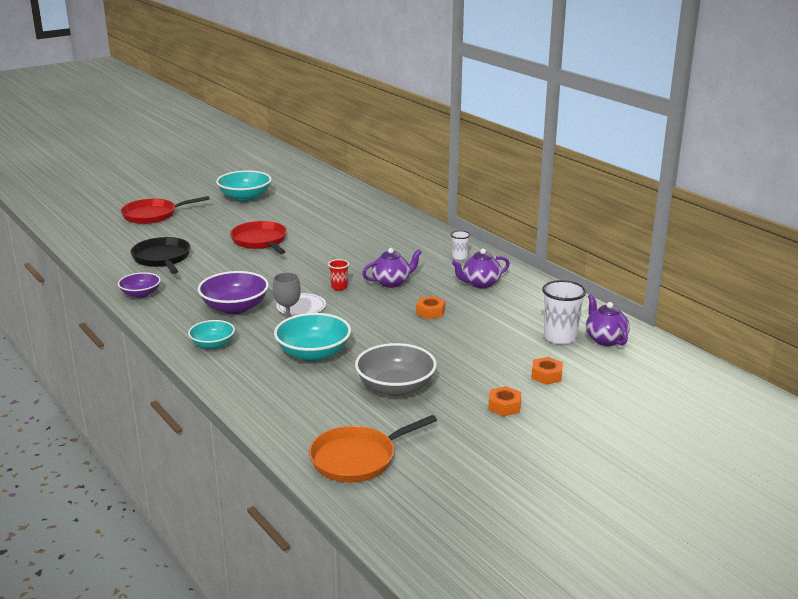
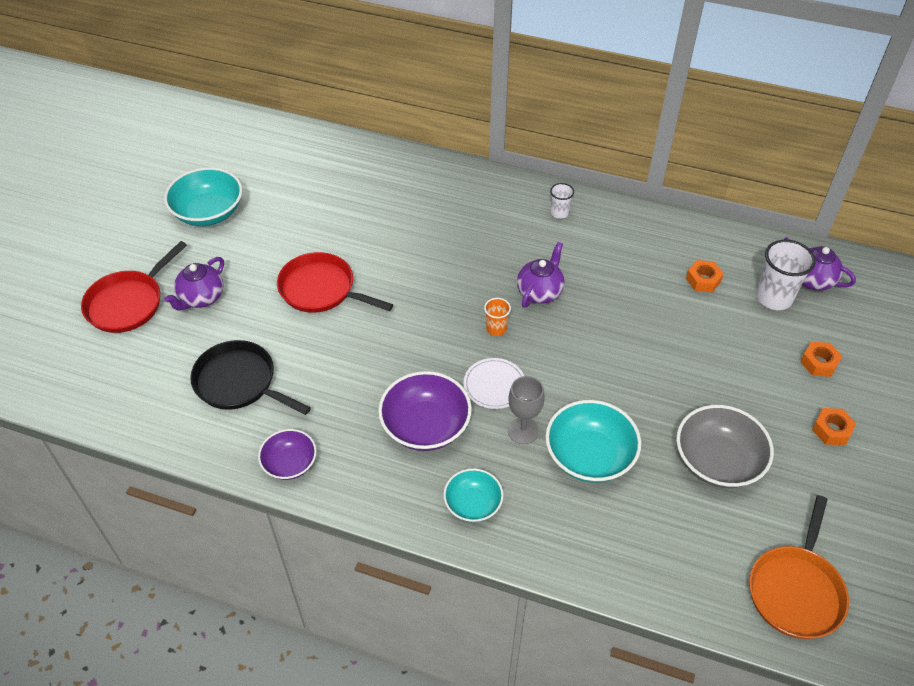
camera: 35 degrees left, 25 degrees up
red cup [328,259,349,290] -> orange cup [484,298,511,336]
orange nut [416,296,445,319] -> orange nut moved to [686,260,724,292]
purple teapot [452,249,510,288] -> purple teapot moved to [164,257,224,311]

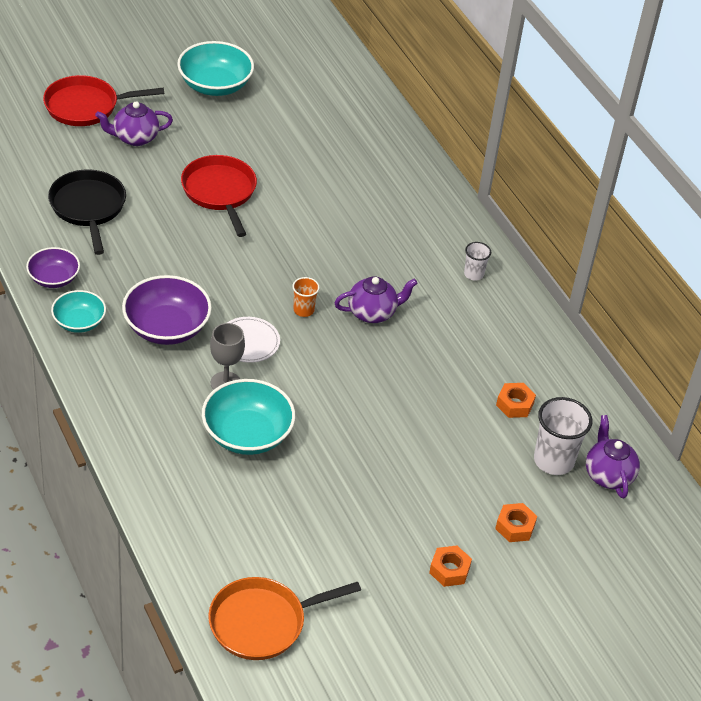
camera: 40 degrees right, 5 degrees down
turquoise bowl [443,468,503,522] -> turquoise bowl moved to [51,290,106,333]
grey bowl [676,405,774,488] -> none

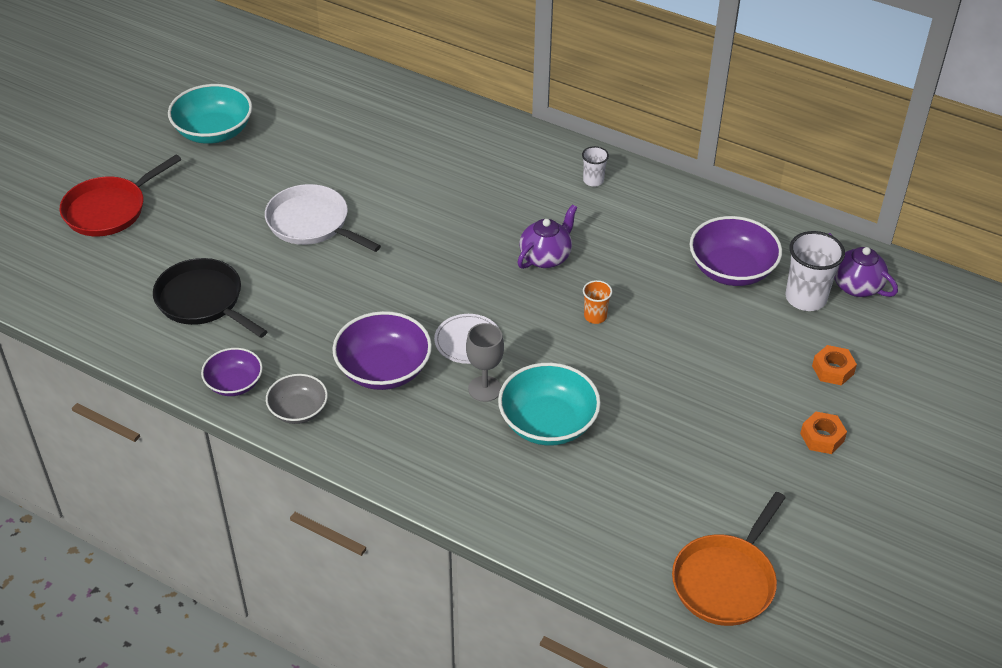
camera: 30 degrees left, 0 degrees up
turquoise bowl [51,290,106,333] -> grey bowl [266,374,328,424]
purple teapot [95,101,173,146] -> none
red pan [181,155,257,237] -> white pan [265,184,381,252]
orange cup [292,277,320,317] -> orange cup moved to [583,280,612,324]
orange nut [496,383,536,418] -> purple bowl [689,216,782,286]

